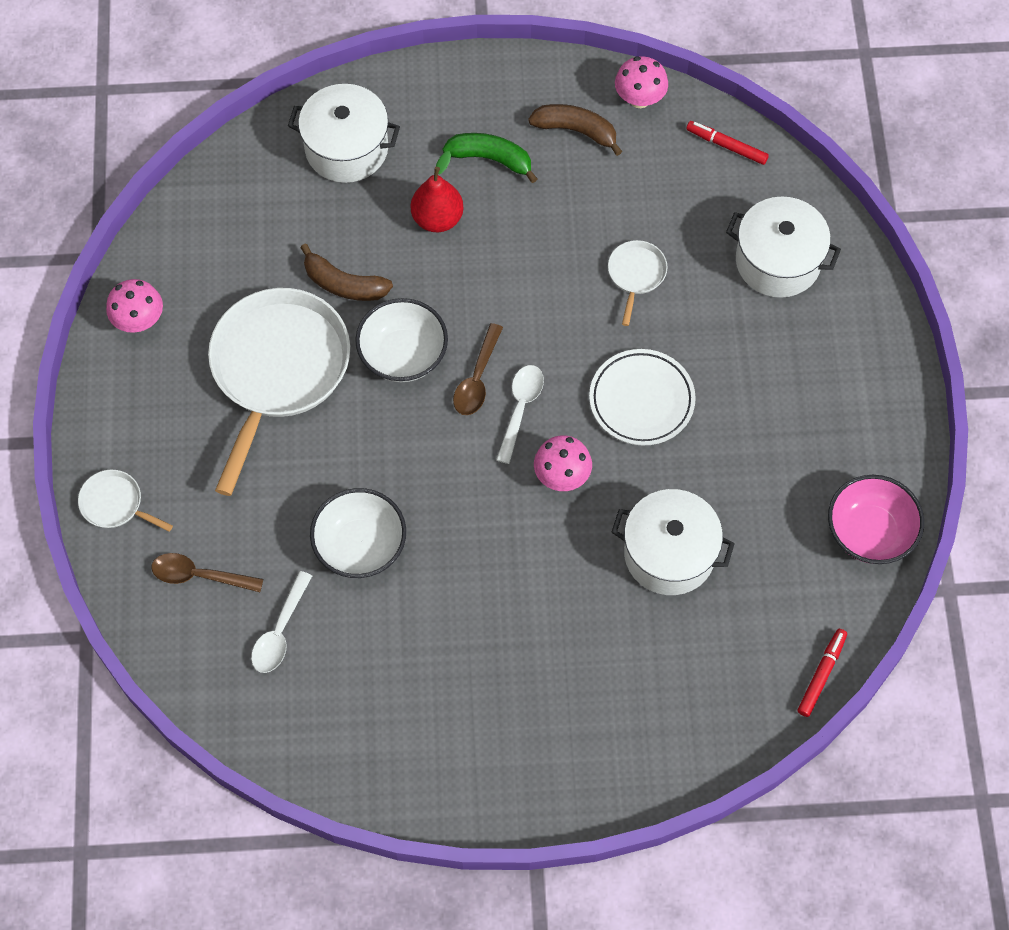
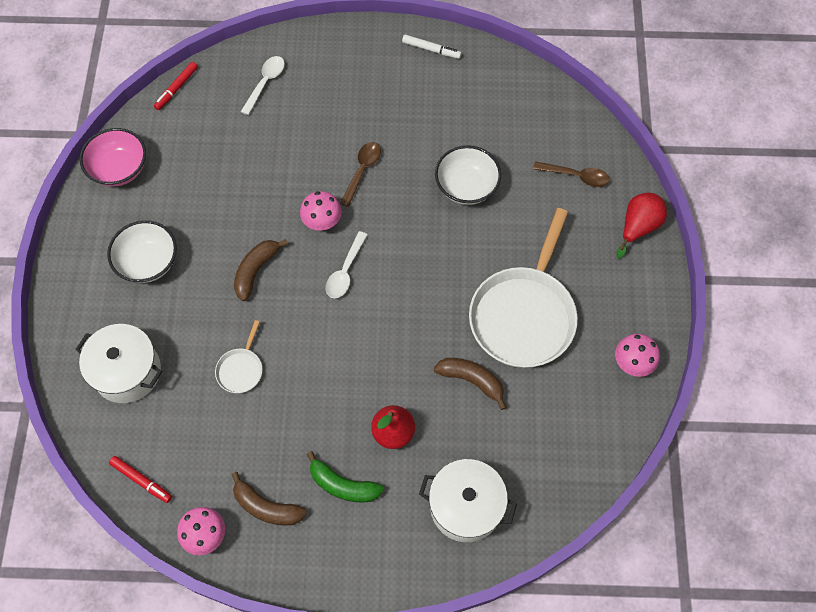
camera: 175 degrees left, 0 degrees up
white pan [78,470,173,532] -> red pear [616,193,667,259]
white spoon [251,571,312,673] -> white spoon moved to [241,56,285,115]
white bowl [355,298,448,382] -> white bowl moved to [107,220,177,283]
brown spoon [453,323,503,415] -> brown spoon moved to [340,142,381,207]
white plate [589,349,696,446] -> brown banana [234,240,288,301]
white pot [611,489,735,595] -> none
none -> white marker [402,34,462,59]

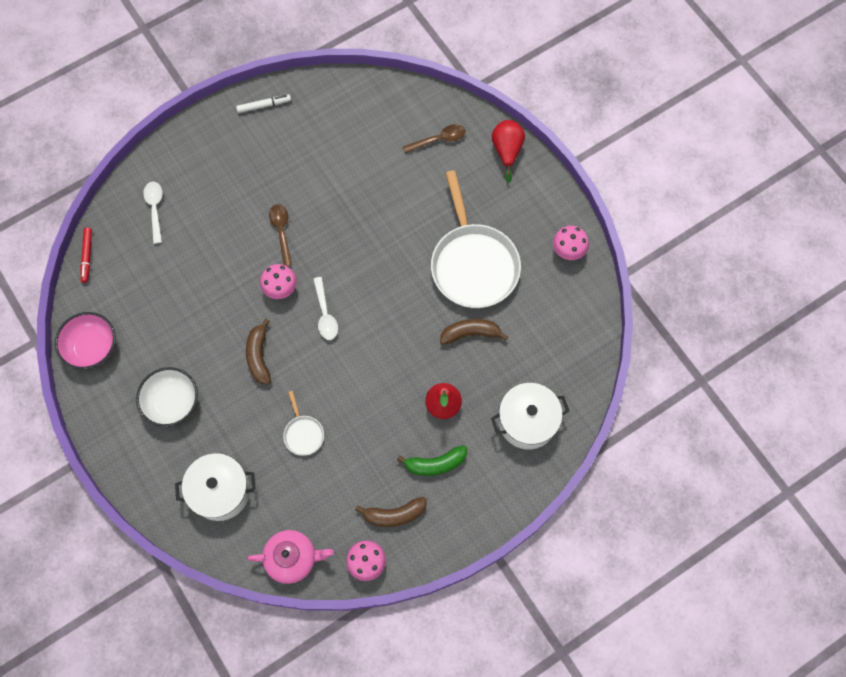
camera: 35 degrees left, 5 degrees up
red marker [109,456,172,503] -> pink teapot [247,530,334,584]
white bowl [435,145,501,205] -> none

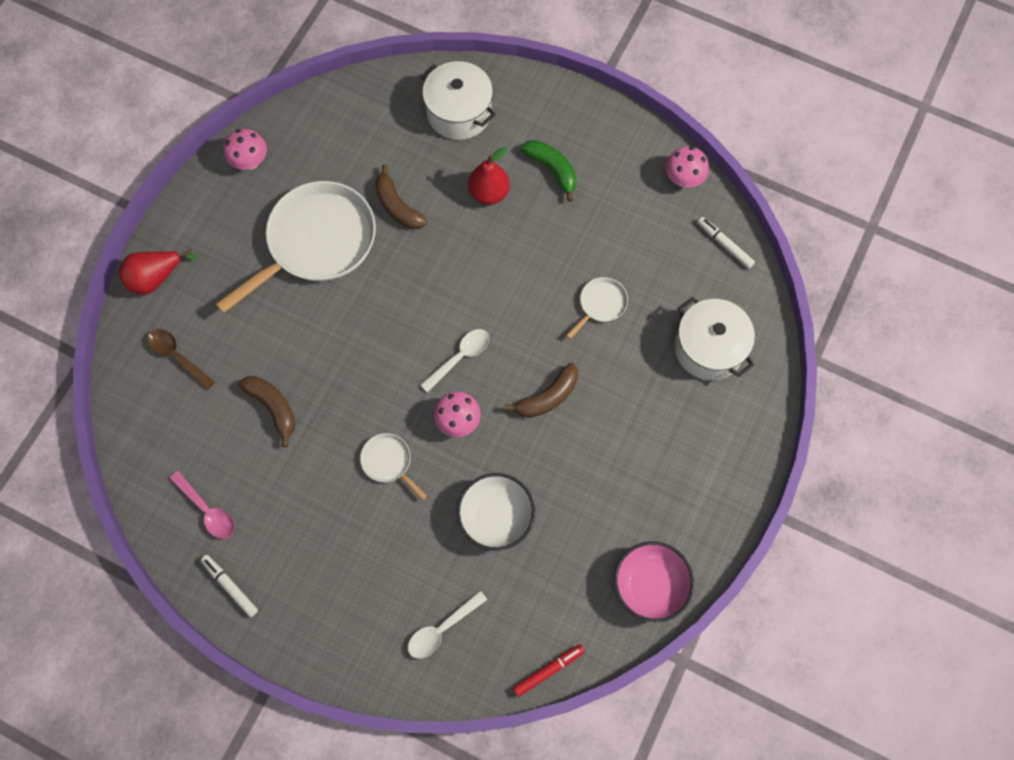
camera: 120 degrees left, 0 degrees up
white bowl [136,367,198,427] -> white bowl moved to [457,473,535,551]
pink teapot [247,530,334,584] -> white marker [697,217,755,269]
brown spoon [269,204,292,266] -> white pan [360,433,427,500]
brown banana [355,497,427,527] -> brown banana moved to [238,376,296,447]
none -> pink spoon [170,471,235,539]

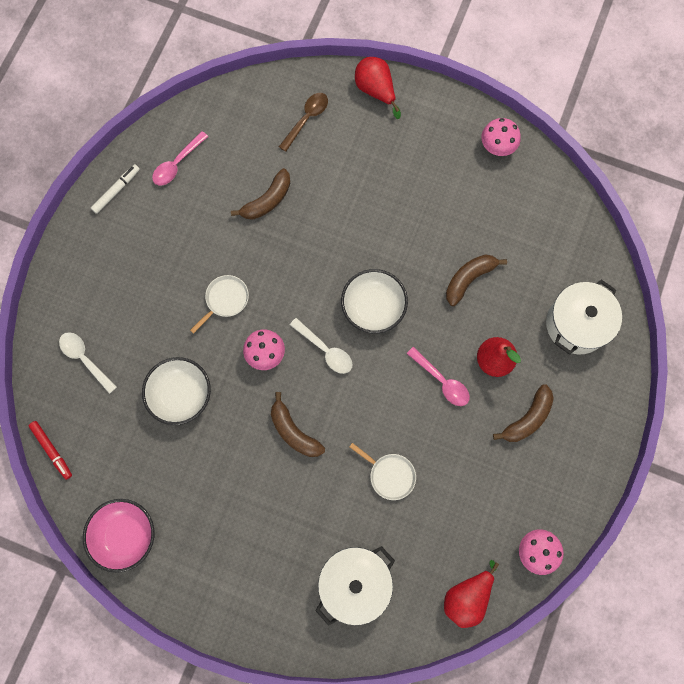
camera: 85 degrees right, 5 degrees up
white pan [215,181,376,313] -> none
green banana [520,140,577,202] -> brown banana [493,384,554,442]
white marker [697,217,755,269] -> red pear [444,560,499,628]
none -> white bowl [341,269,408,333]
none -> pink spoon [407,347,470,406]

